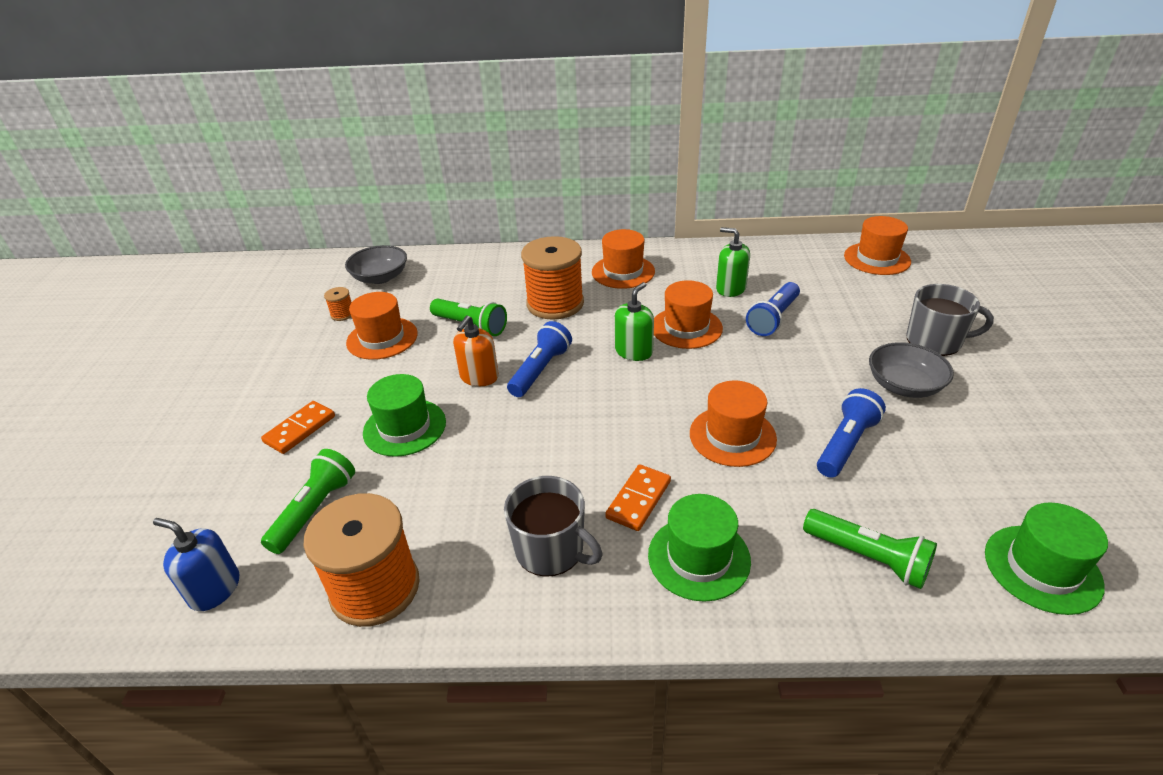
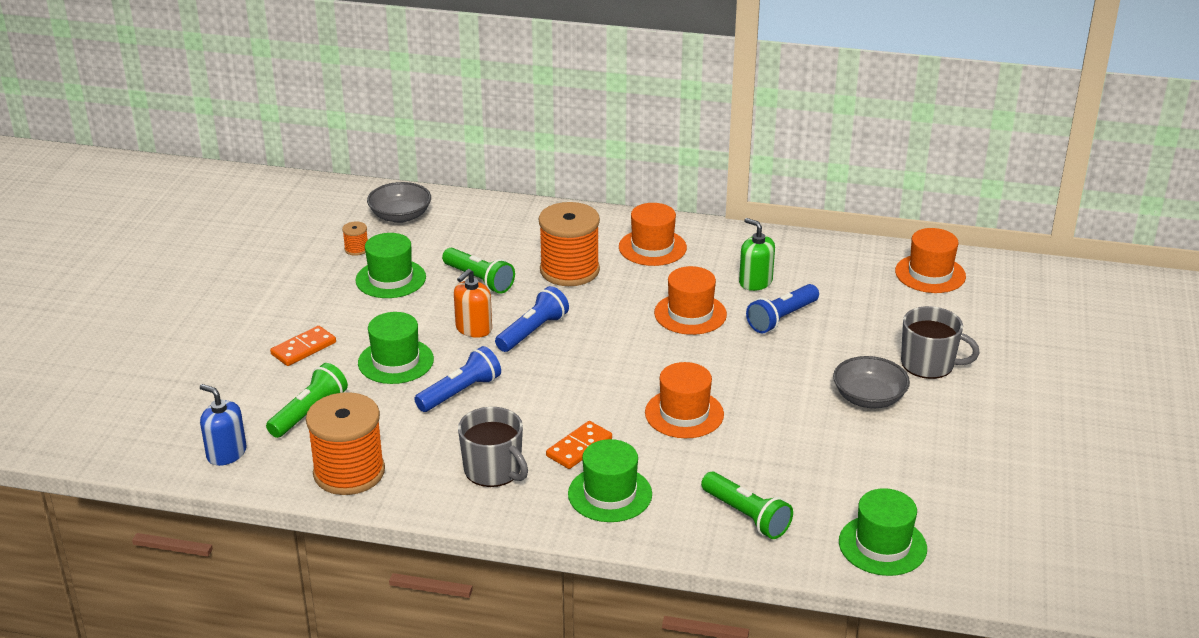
camera: 10 degrees right, 5 degrees down
orange hat [346,292,418,360] -> green hat [356,233,426,298]
green soap dispenser [615,282,654,361] -> none
blue flashlight [817,388,886,478] -> blue flashlight moved to [414,346,501,412]

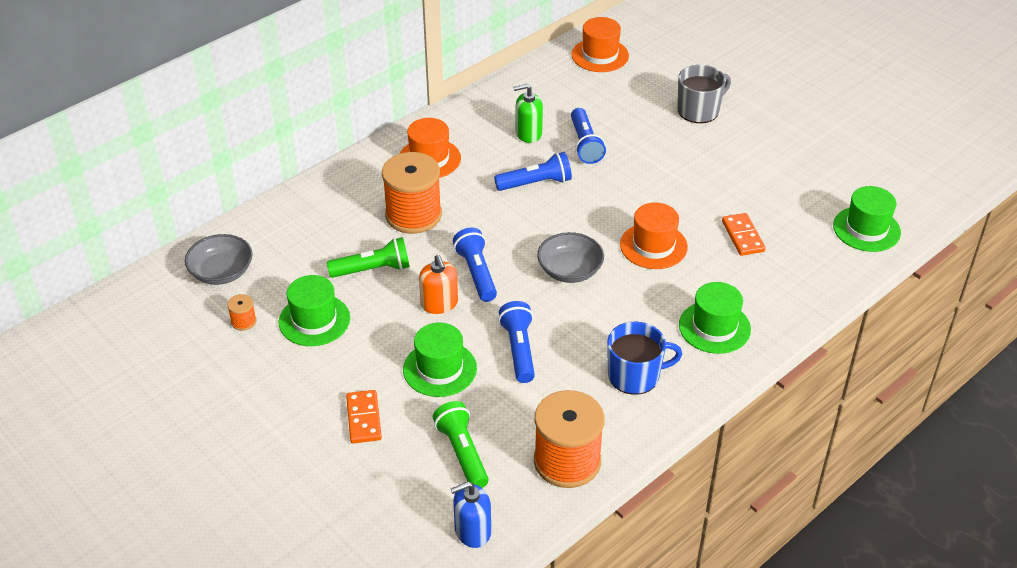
camera: 55 degrees left, 10 degrees up
grey mug [458,407,528,487] -> blue mug [607,322,682,395]
orange domino [546,421,612,469] -> orange domino moved to [722,213,766,256]
orange hat [654,266,727,335] -> blue flashlight [494,152,572,191]
green flashlight [701,472,793,539] -> none
grey bowl [833,356,910,408] -> grey bowl moved to [537,232,604,283]

